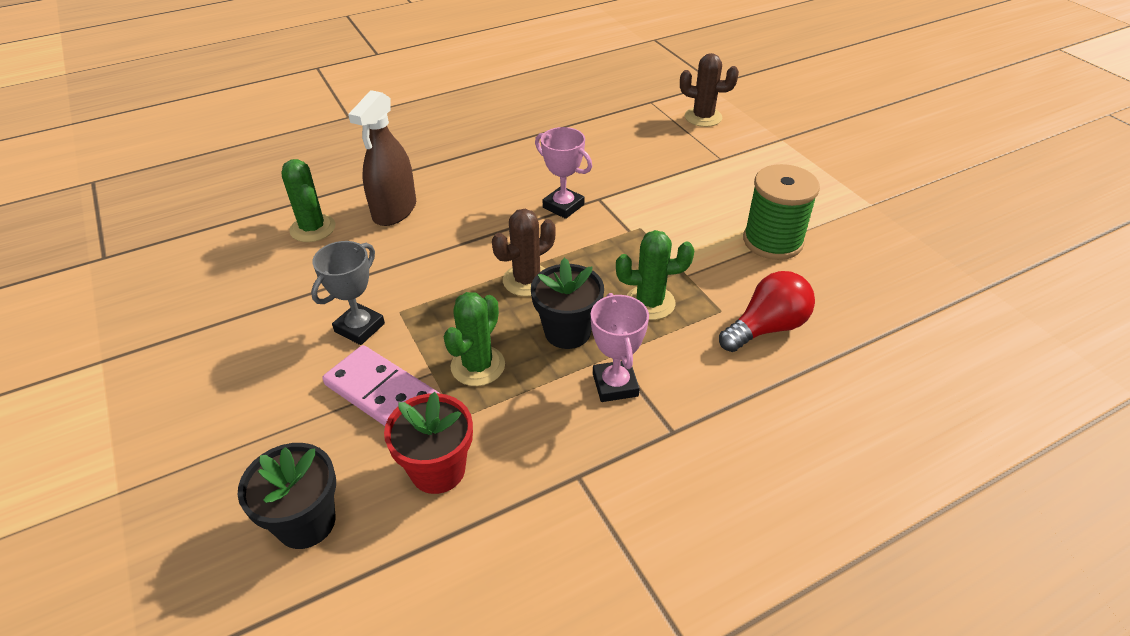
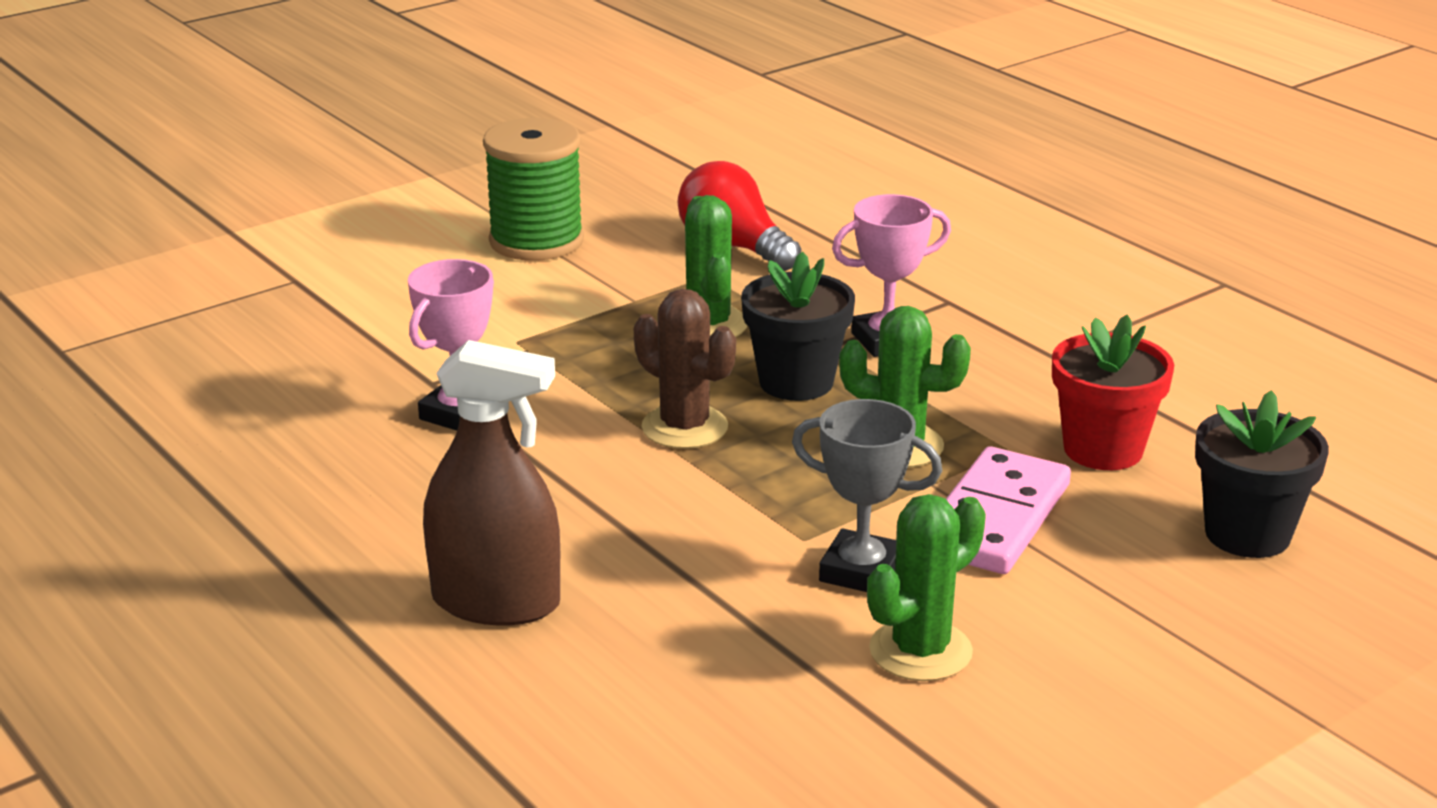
camera: 100 degrees left, 15 degrees down
green cactus [281,159,335,242] -> green cactus moved to [867,494,986,681]
brown cactus [680,53,739,127] -> none

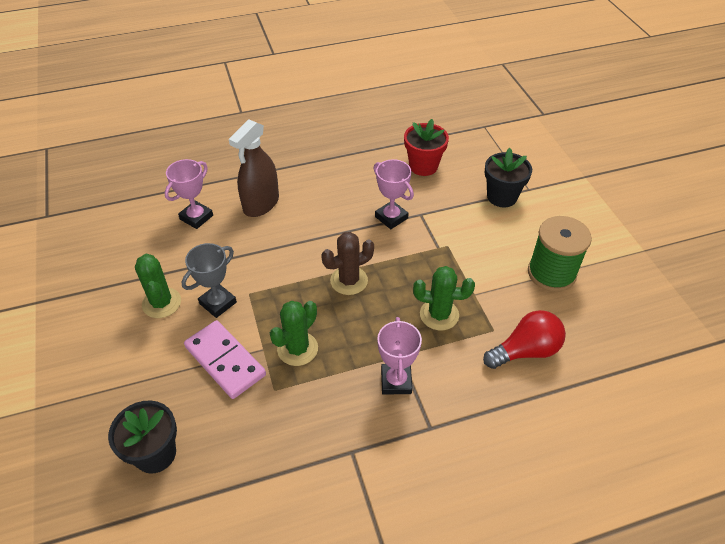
camera: 110 degrees right, 20 degrees up
black flower pot [741,251,855,401] -> black flower pot moved to [484,148,532,207]
red flower pot [1052,314,1174,470] -> red flower pot moved to [404,119,449,176]
none -> pink trophy [164,159,213,229]

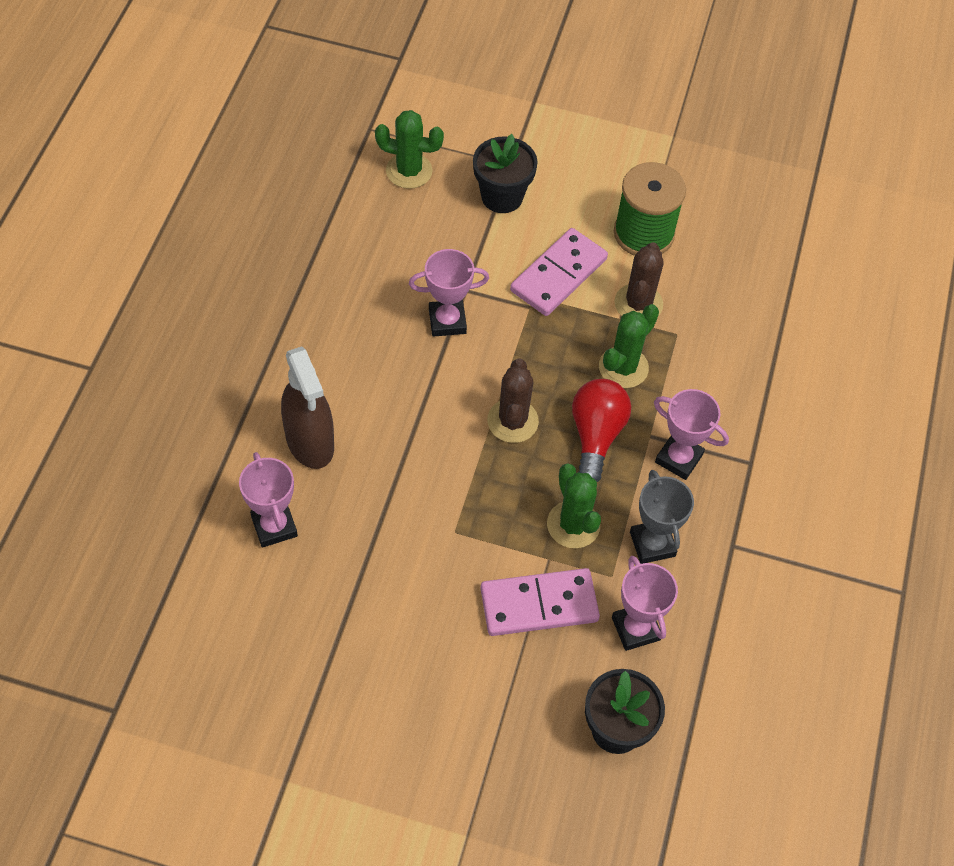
camera: 60 degrees left, 10 degrees up
green cactus [135,254,181,318] -> green cactus moved to [375,110,444,189]
grey trophy [182,243,237,318] -> grey trophy moved to [630,470,694,564]
red flower pot [404,119,449,176] -> none
red light bulb [483,310,566,369] -> red light bulb moved to [572,379,631,482]
none -> pink domino [510,228,608,316]
none -> pink trophy [612,556,678,651]
none -> brown cactus [615,242,664,316]

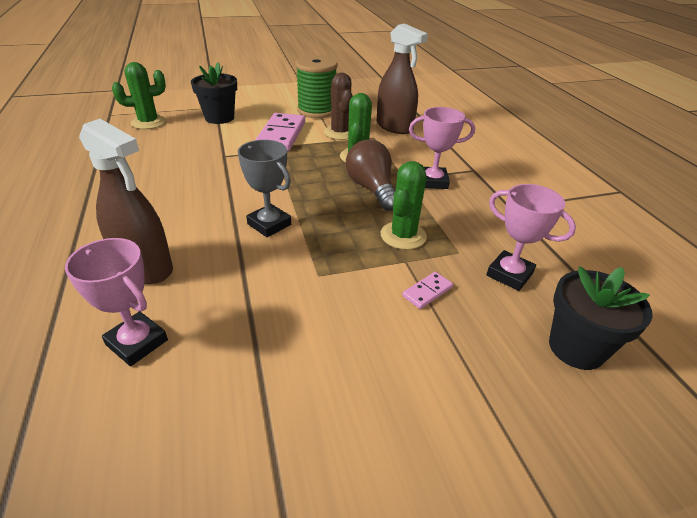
camera: 30 degrees left, 20 degrees down
pink trophy [409,249,489,337] -> none
pink domino [480,568,600,636] -> pink domino [402,272,453,309], size x0.46
brown cactus [487,358,539,443] -> none
green cactus [547,463,601,548] -> green cactus turned 75 degrees clockwise [381,161,427,250]
red light bulb [572,379,631,482] -> brown light bulb [346,139,395,211]
grey trophy [630,470,694,564] -> grey trophy moved to [238,140,291,237]
none -> brown spray bottle [377,23,428,134]

